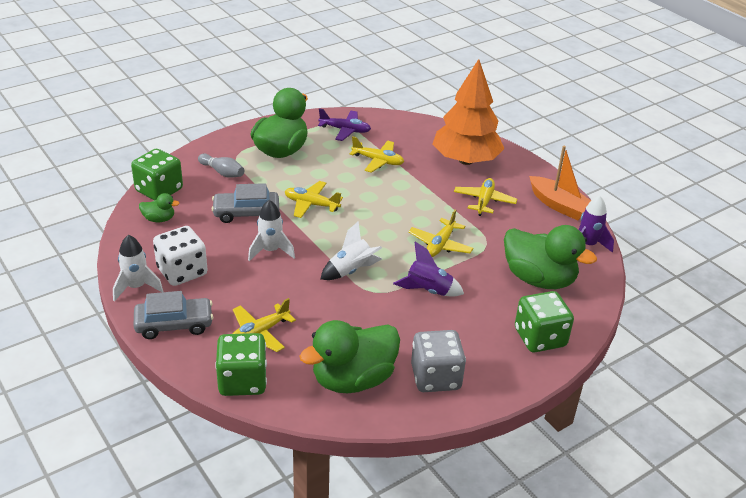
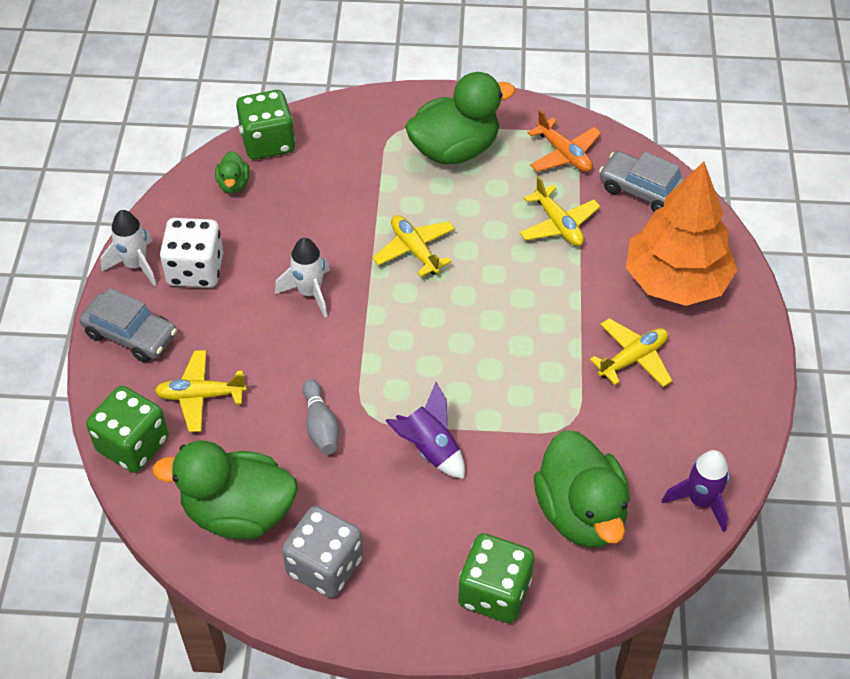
camera: 40 degrees right, 15 degrees up
green duck [139,193,180,222] -> green duck turned 45 degrees clockwise [215,151,249,194]
grey bowling pin [198,154,244,178] -> grey bowling pin moved to [303,379,339,454]
grey car [212,183,279,223] -> grey car moved to [599,151,684,212]
purple plane [318,108,371,141] -> orange plane [528,110,601,172]
white rocket [320,221,382,280] -> none
yellow plane [408,209,474,257] -> none
orange boat [529,146,591,220] -> none

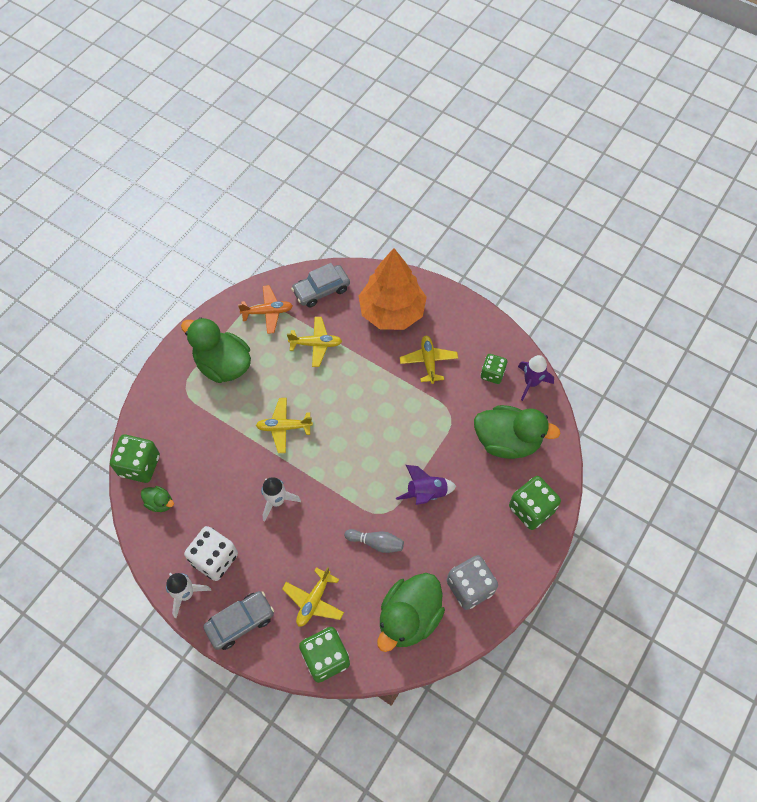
camera: 60 degrees left, 10 degrees up
green duck [405,72,515,164] -> green duck turned 60 degrees counterclockwise [181,317,251,383]
none -> green dice [481,354,507,384]

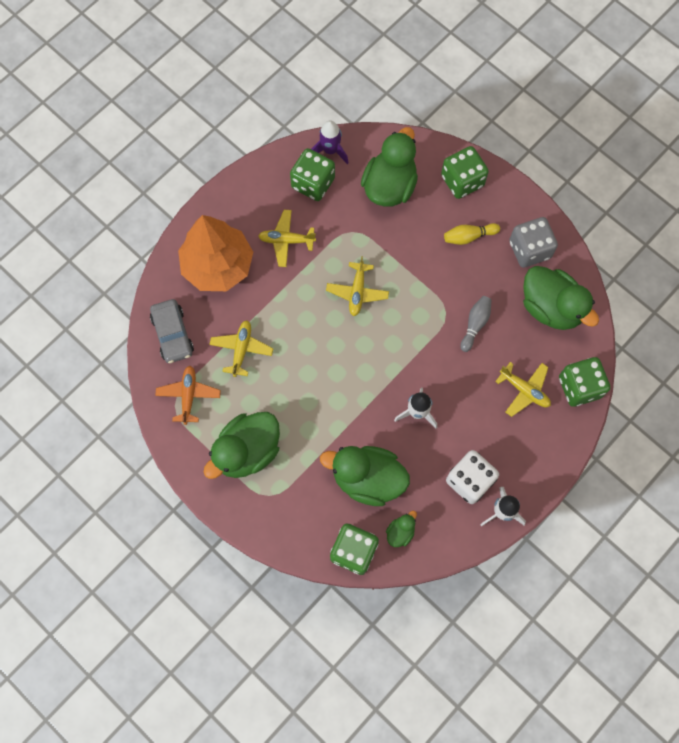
camera: 80 degrees left, 10 degrees up
grey car [203,591,274,650] -> none
yellow plane [256,398,313,453] -> yellow plane moved to [326,256,389,316]
purple rocket [396,465,456,505] -> none
green dice [481,354,507,384] -> green dice [290,148,335,201], size x1.58
none -> green duck [320,446,410,506]
none -> yellow bowling pin [444,223,500,245]

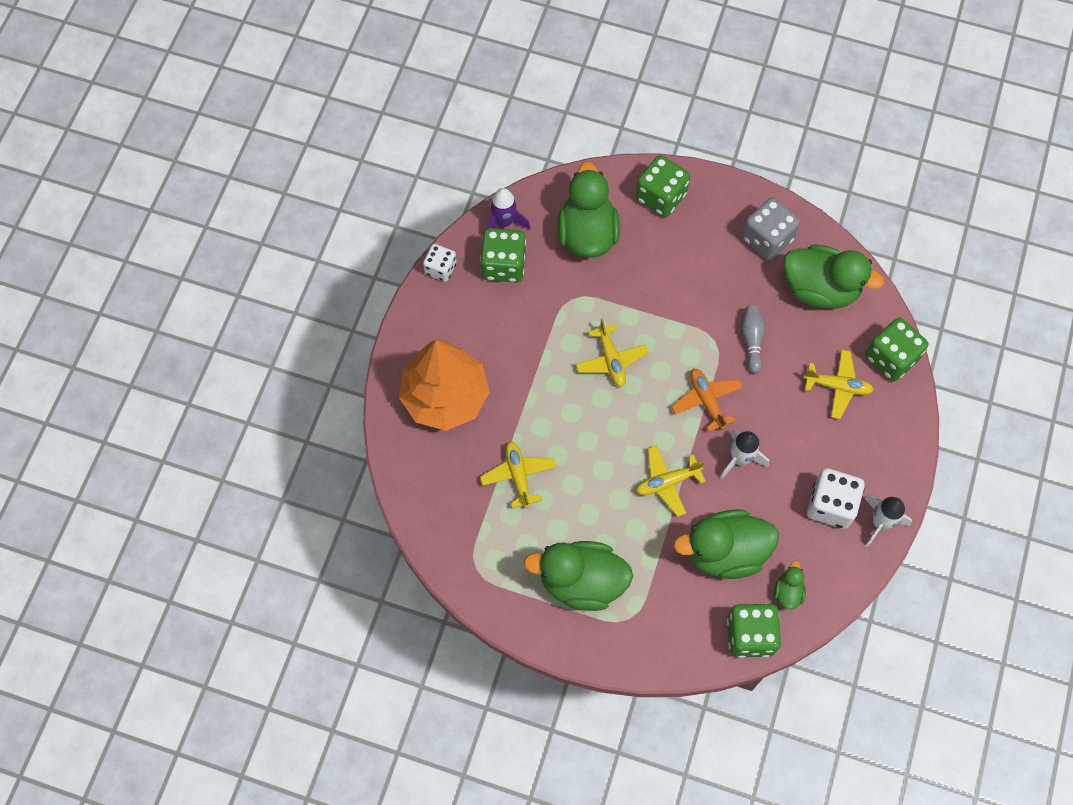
camera: 25 degrees left, 5 degrees down
grey car [150,299,194,363] -> none
orange plane [155,366,221,425] -> orange plane moved to [671,369,743,432]
green duck [204,412,280,479] -> green duck turned 75 degrees clockwise [524,541,633,611]
yellow plane [258,210,316,267] -> yellow plane moved to [636,445,706,517]
yellow bowling pin [444,223,500,245] -> none
none -> white dice [423,244,457,282]

